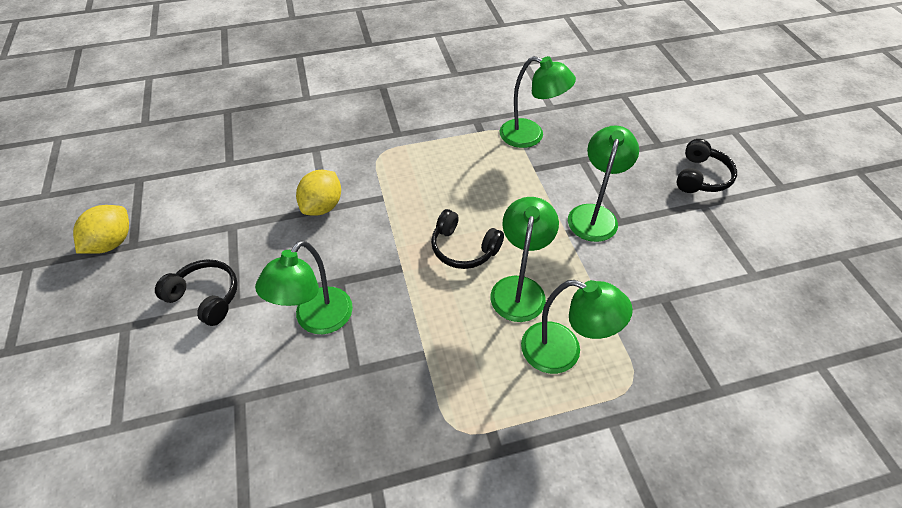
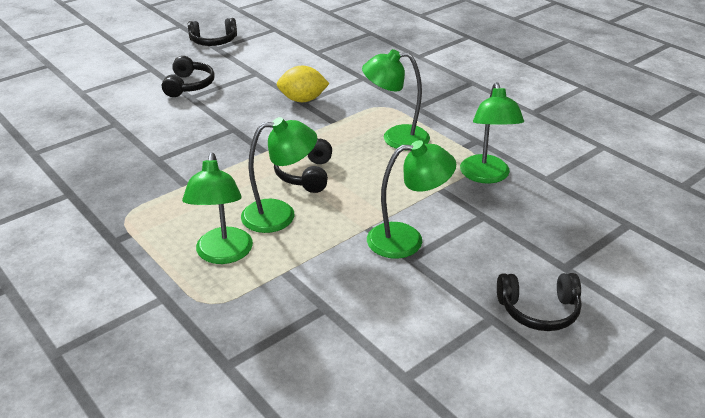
camera: 65 degrees right, 15 degrees down
yellow lemon [73,205,129,254] -> black headphones [188,18,237,46]
green lamp [255,240,353,334] -> green lamp moved to [362,49,430,151]

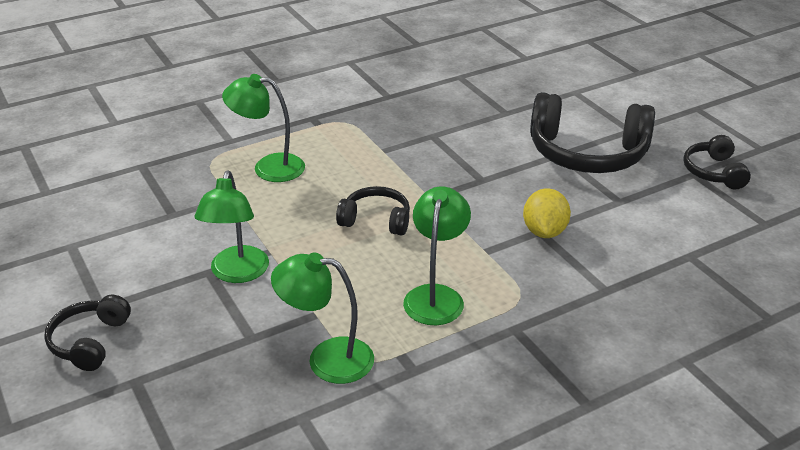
camera: 100 degrees right, 0 degrees up
black headphones [162,56,215,97] -> black headphones [530,92,655,173], size x1.90
green lamp [241,117,317,233] -> none

